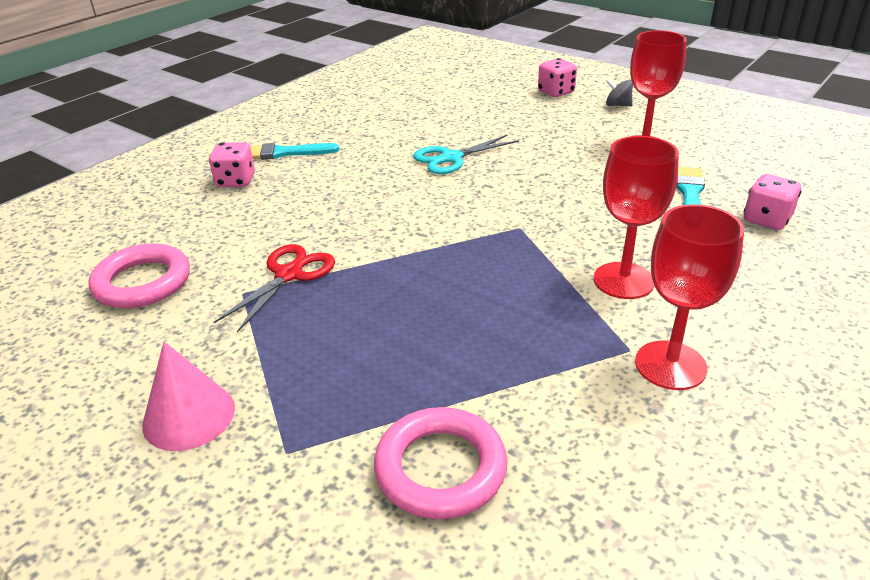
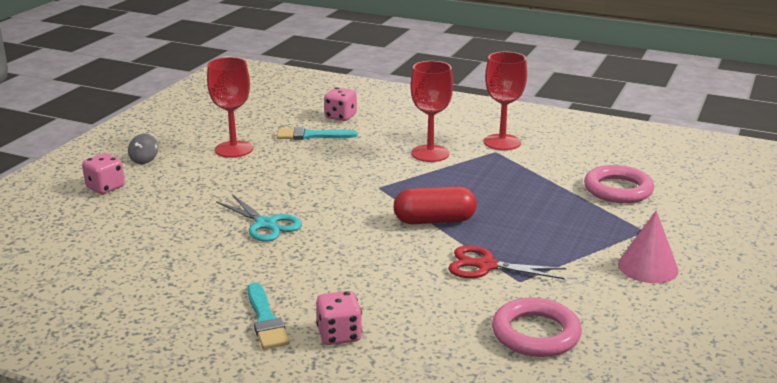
camera: 105 degrees left, 10 degrees down
none -> red capsule [394,186,477,224]

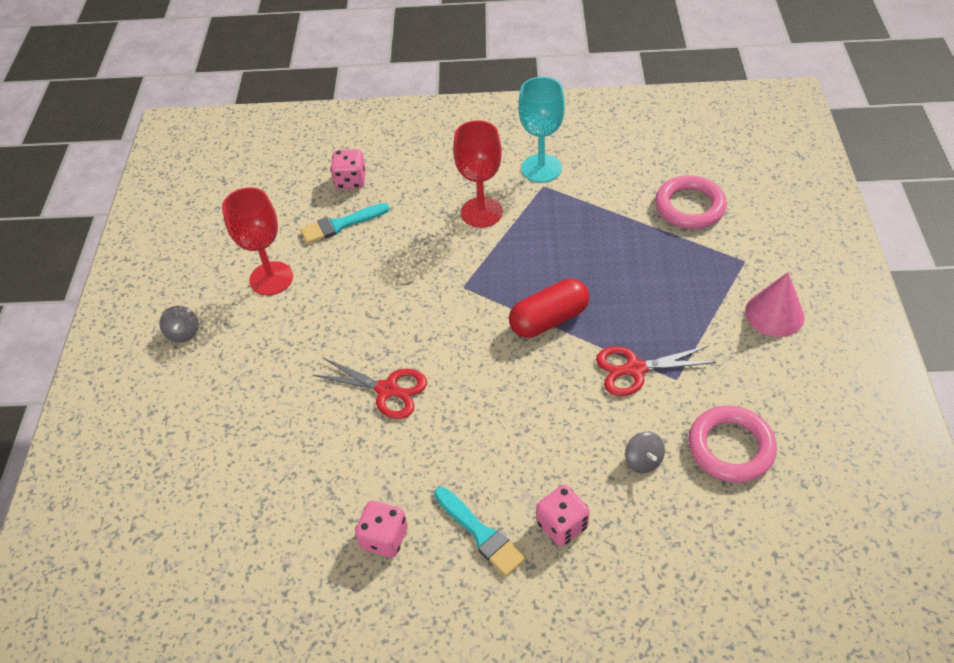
camera: 20 degrees left, 25 degrees up
pink dice [82,153,125,194] -> pink dice moved to [355,501,408,558]
turquoise scissors [216,194,302,242] -> red scissors [313,357,427,419]
red goblet [484,52,527,150] -> turquoise goblet [518,77,565,182]
none -> grey spinning top [625,431,665,473]

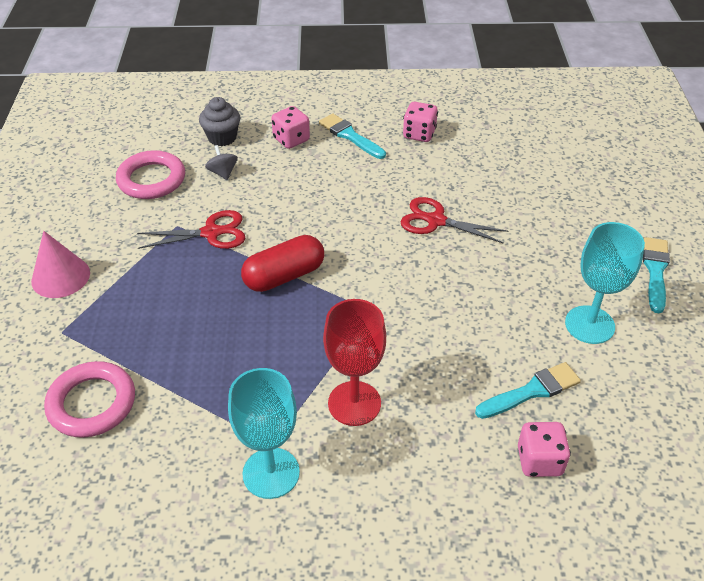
camera: 175 degrees right, 5 degrees down
grey spinning top [160,306,199,343] -> turquoise brush [643,237,670,313]
red goblet [222,187,293,295] -> turquoise goblet [565,222,645,344]
none -> grey cupcake [199,97,240,146]

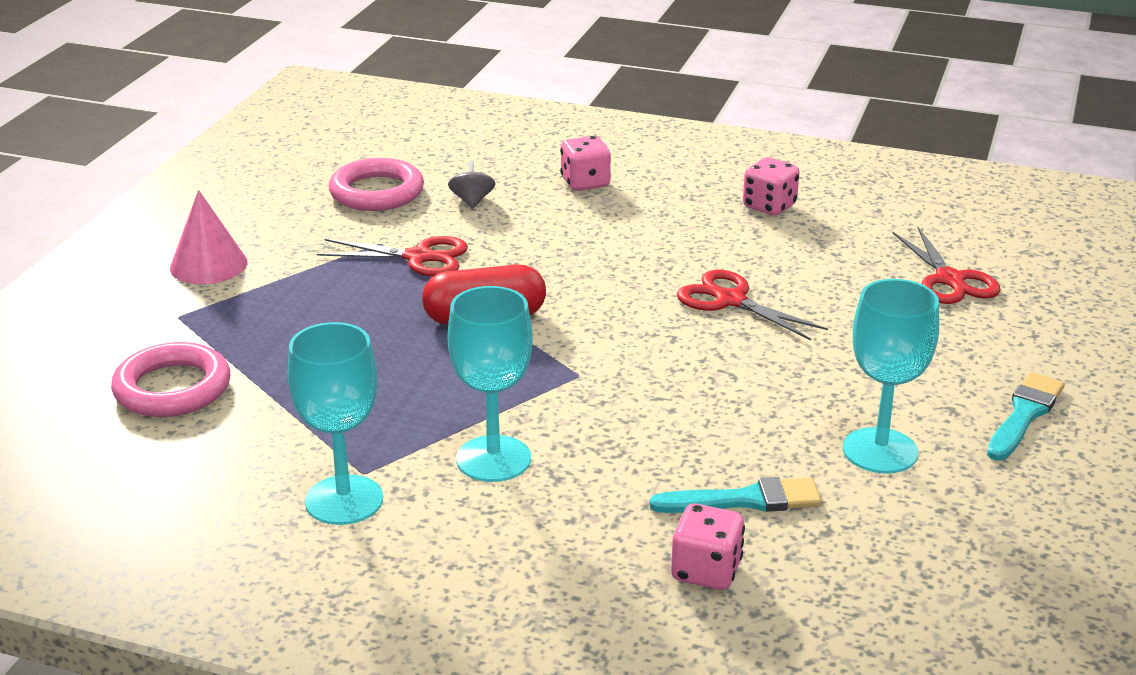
camera: 20 degrees right, 15 degrees down
grey cupcake [199,97,240,146] -> none
turquoise brush [319,114,386,159] -> none
red goblet [323,299,386,426] -> turquoise goblet [448,286,533,482]
none -> red scissors [892,227,1001,304]

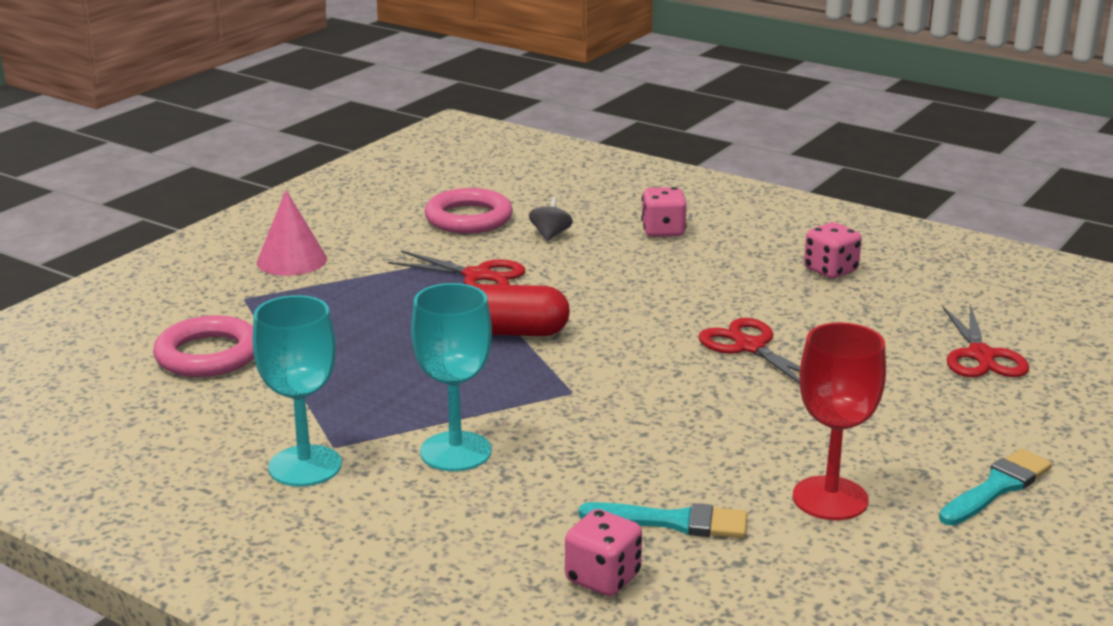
camera: 15 degrees right, 5 degrees down
turquoise goblet [843,279,939,473] -> red goblet [793,323,886,520]

